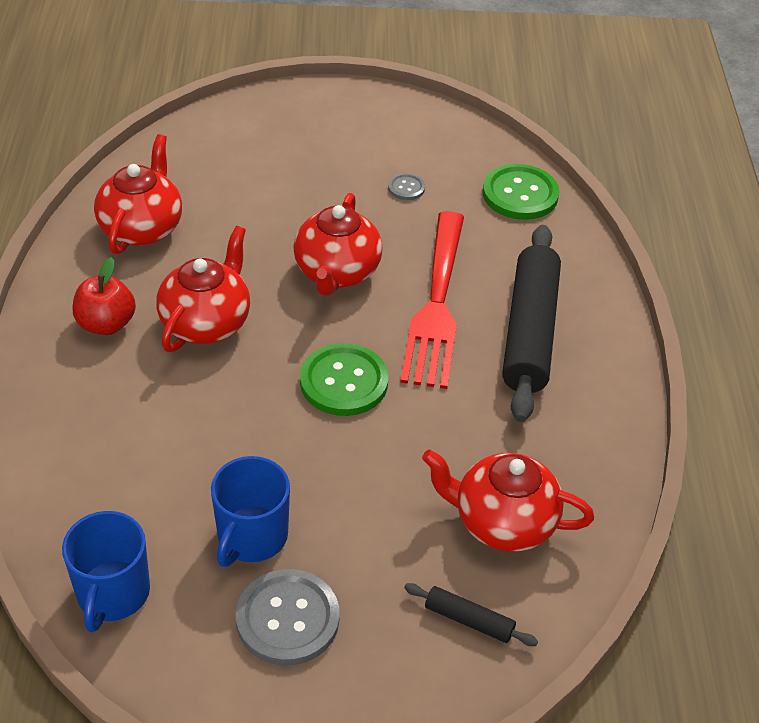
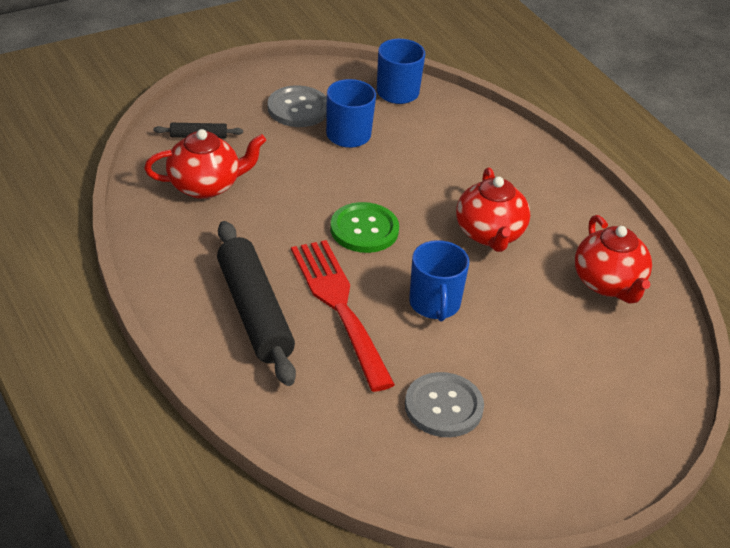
camera: 150 degrees right, 5 degrees down
red apple [73,257,136,335] -> none
red teapot [293,193,383,296] -> blue mug [409,240,469,321]
grey button [388,173,425,200] -> grey button [405,372,484,437], size x2.05
green button [483,164,559,220] -> none

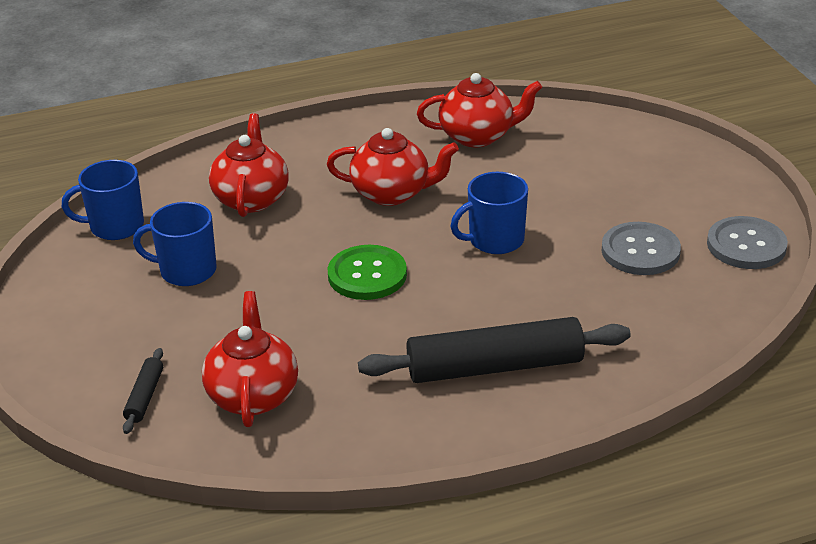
camera: 75 degrees left, 5 degrees down
grey button [267,85,327,127] -> grey button moved to [707,216,788,269]
red fork [291,240,395,392] -> none
blue mug [409,240,469,321] -> blue mug turned 150 degrees clockwise [451,172,528,254]
none -> red teapot [209,113,289,217]

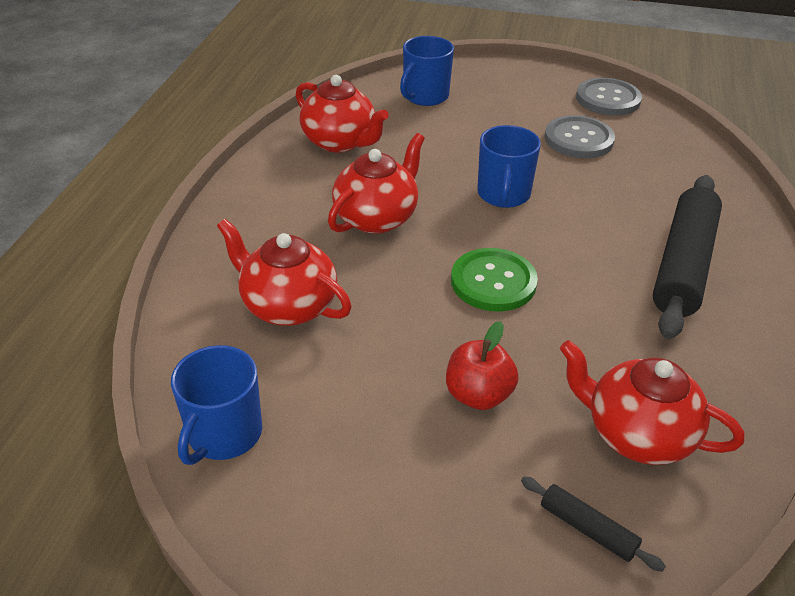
camera: 60 degrees left, 5 degrees up
blue mug [133,202,217,286] -> blue mug moved to [400,36,454,106]
red teapot [417,73,542,147] -> red teapot turned 105 degrees clockwise [296,75,389,153]
none -> red apple [446,321,518,410]

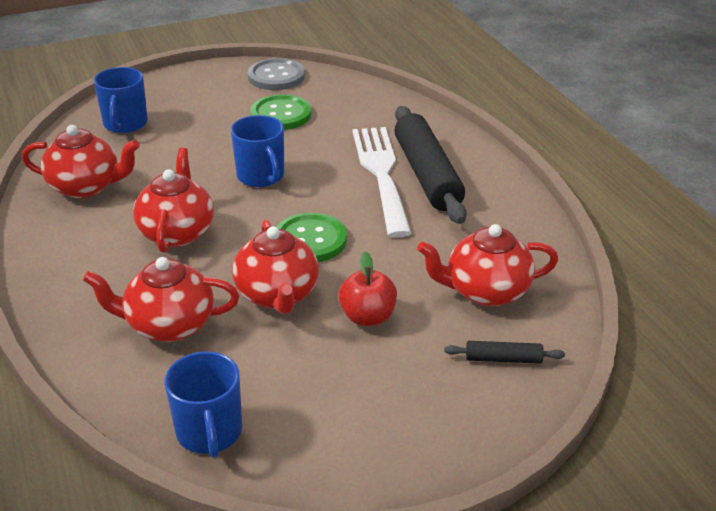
camera: 35 degrees left, 5 degrees down
grey button [544,115,615,158] -> green button [250,94,312,130]
none -> red teapot [232,220,319,314]
none -> white fork [352,127,412,238]

